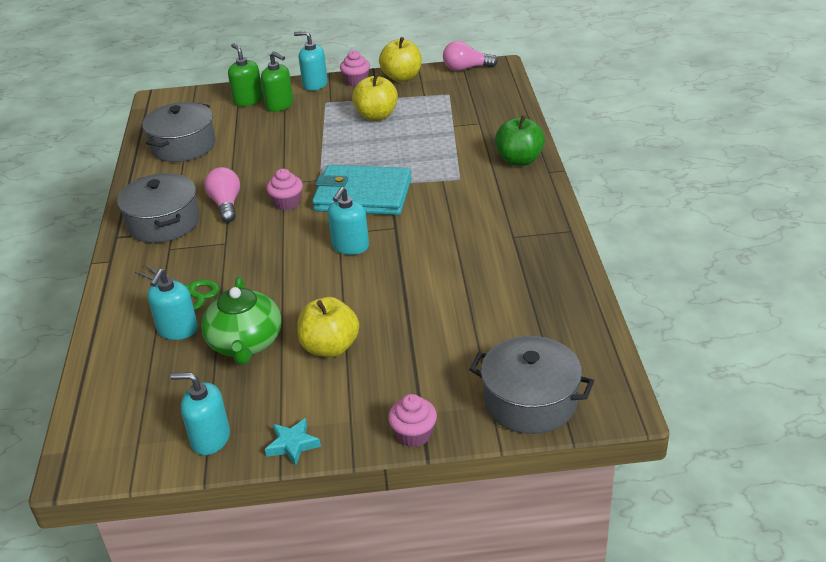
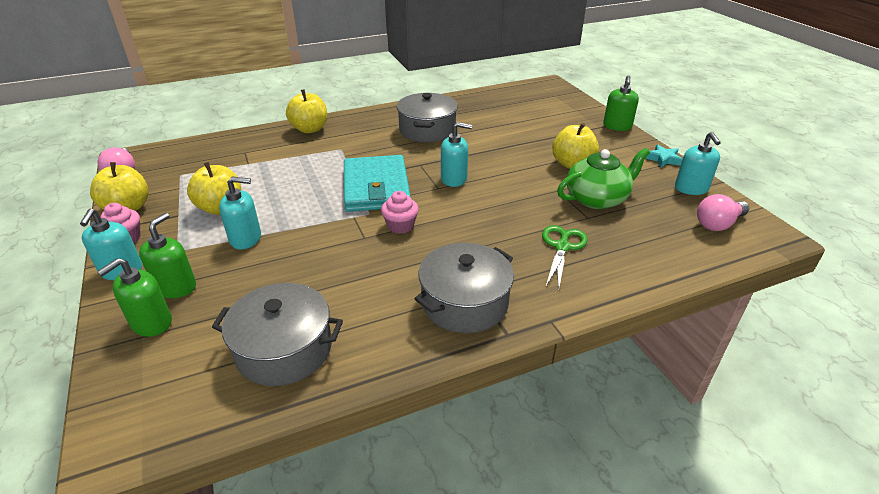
camera: 110 degrees left, 0 degrees up
turquoise soap dispenser [147,269,198,340] -> turquoise soap dispenser moved to [219,177,261,249]
pink light bulb [204,167,240,222] -> pink light bulb moved to [697,194,749,231]
pink cupcake [388,394,437,447] -> green soap dispenser [603,75,639,131]
grey pot [469,336,594,434] -> grey pot moved to [397,93,458,142]
green apple [495,115,545,166] -> yellow apple [286,89,327,133]

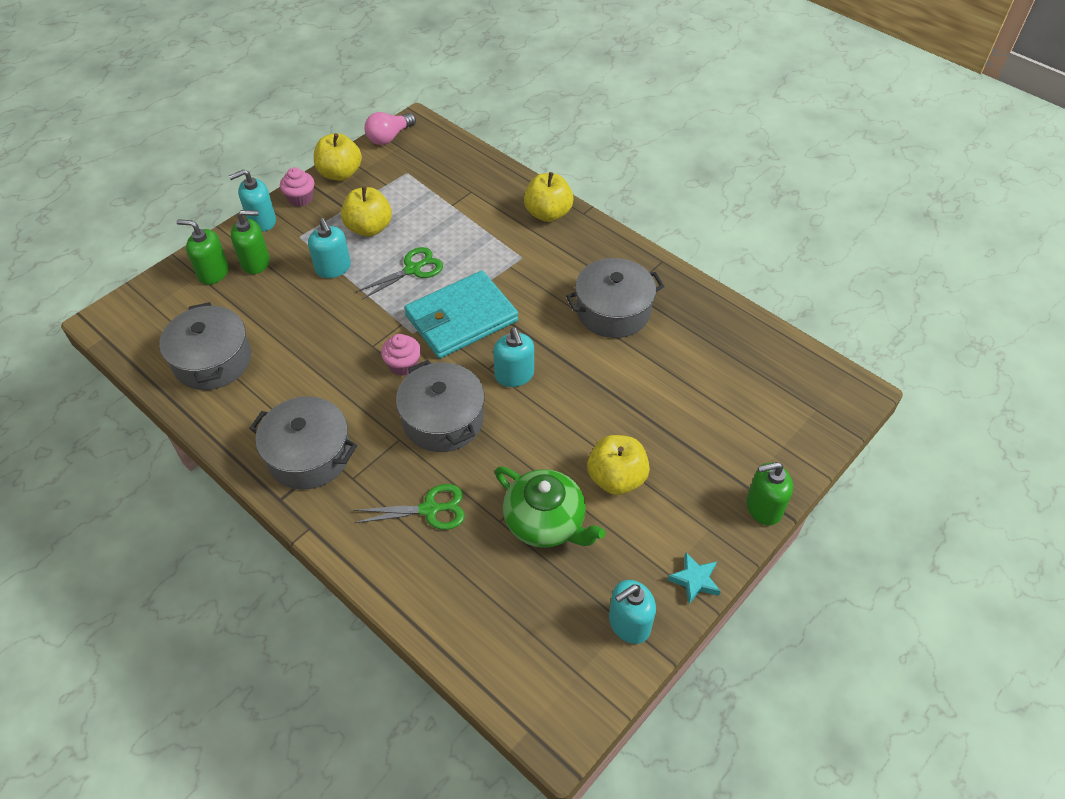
camera: 65 degrees right, 15 degrees up
pink light bulb [697,194,749,231] -> none
none -> green scissors [356,247,443,300]
none -> grey pot [396,360,485,452]

